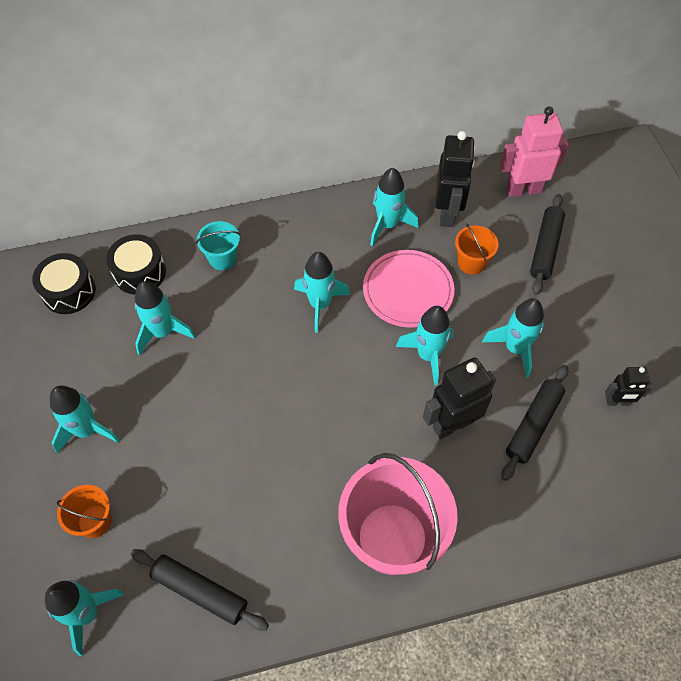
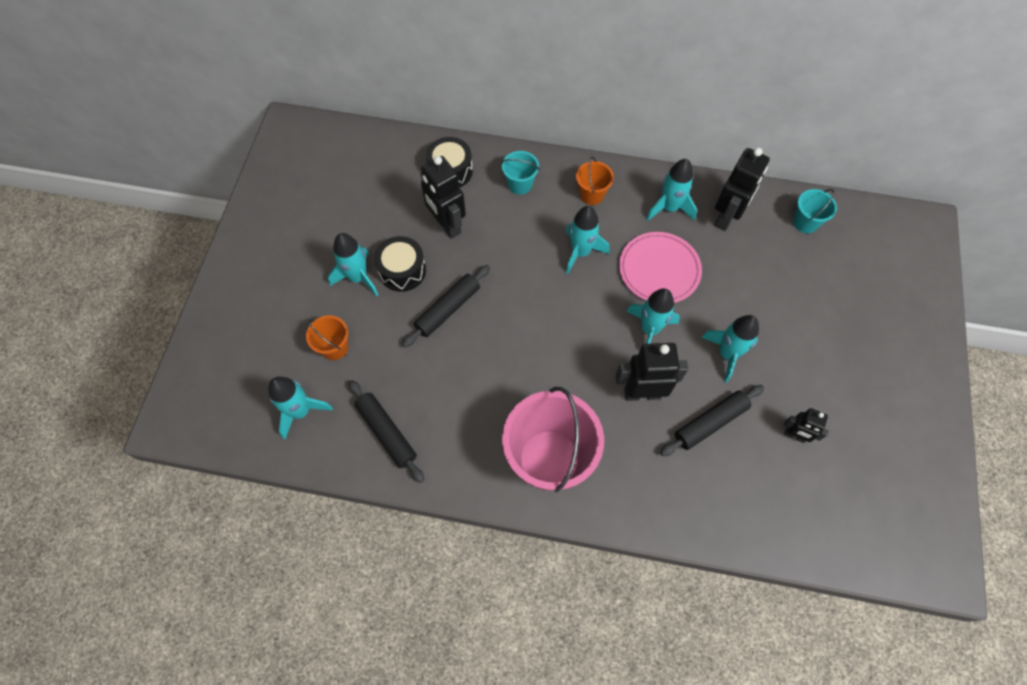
camera: 25 degrees right, 5 degrees up
black drum [32,253,96,314] -> black drum moved to [374,236,426,292]
turquoise rocket [135,281,195,355] -> black robot [420,156,466,239]
orange bucket [455,223,499,275] -> orange bucket moved to [576,157,614,205]
pink robot [500,106,569,197] -> turquoise bucket [793,189,837,233]
black rolling pin [530,194,565,295] -> black rolling pin moved to [402,265,490,347]

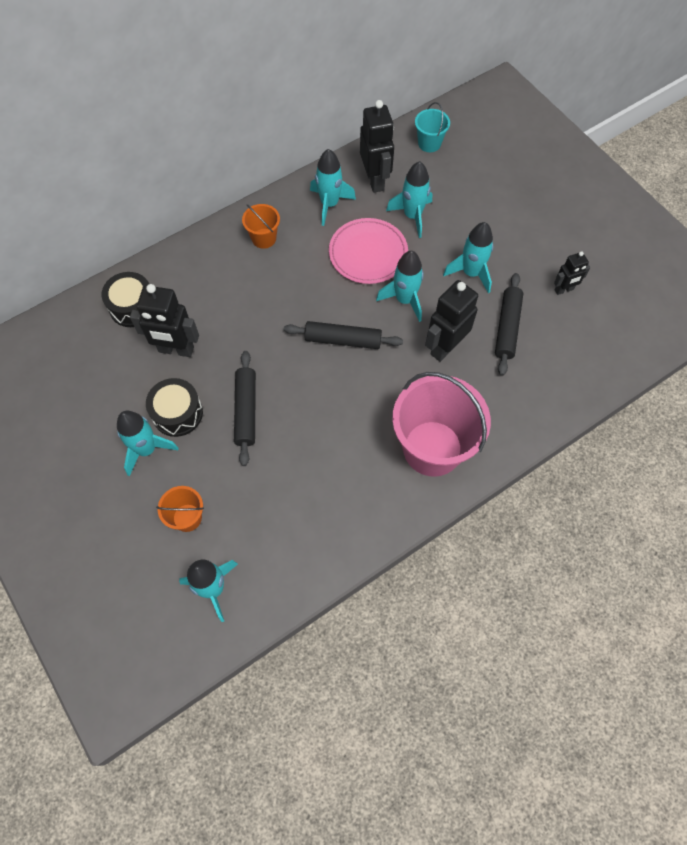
camera: 45 degrees left, 0 degrees up
black rolling pin [348,380,424,483] -> black rolling pin moved to [284,321,403,349]
turquoise bucket [501,151,540,195] -> none
turquoise rocket [565,206,610,274] -> turquoise rocket moved to [386,161,432,238]

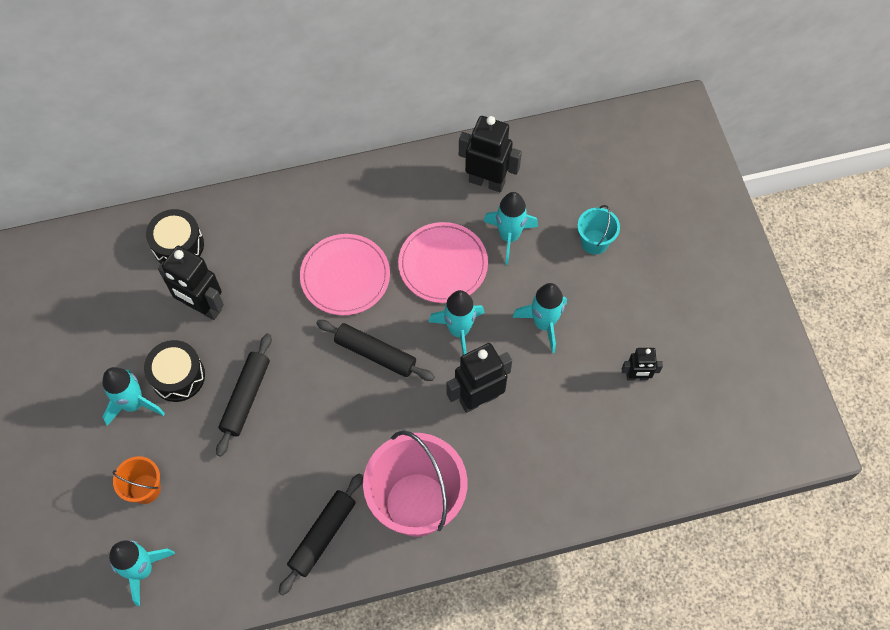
camera: 20 degrees right, 0 degrees up
orange bucket [242,204,280,249] -> none
turquoise rocket [310,149,356,226] -> none
black robot [360,100,394,193] -> black robot turned 75 degrees counterclockwise [459,116,522,192]
turquoise bucket [415,102,450,152] -> turquoise bucket moved to [577,205,620,255]
black rolling pin [495,273,524,376] -> black rolling pin moved to [278,473,363,595]
none -> pink plate [300,234,390,315]

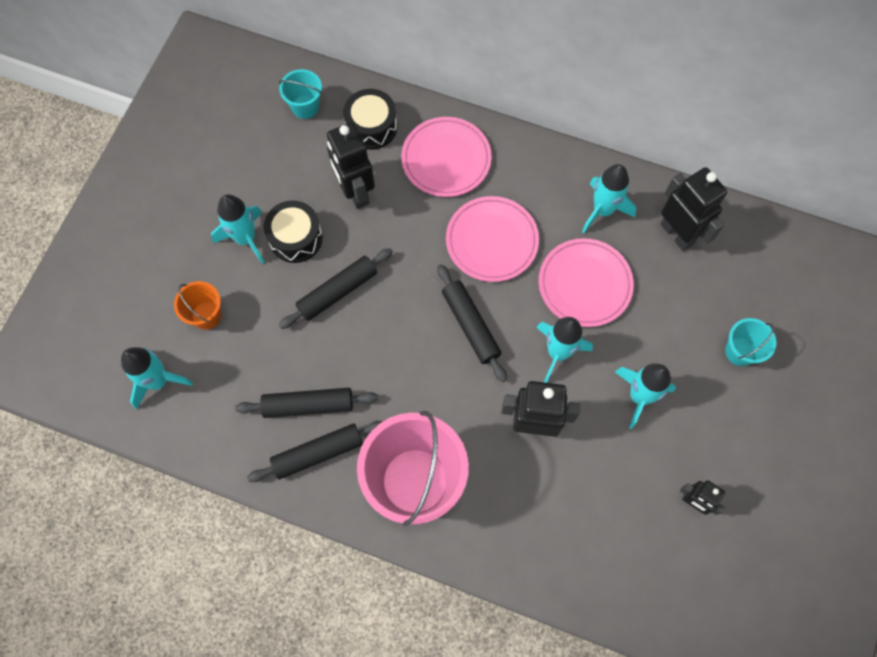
camera: 35 degrees right, 5 degrees up
turquoise rocket [483,192,538,265] -> turquoise rocket moved to [582,164,637,233]
none -> black rolling pin [235,388,378,418]
none -> turquoise bucket [279,69,322,119]
none -> pink plate [401,117,492,197]

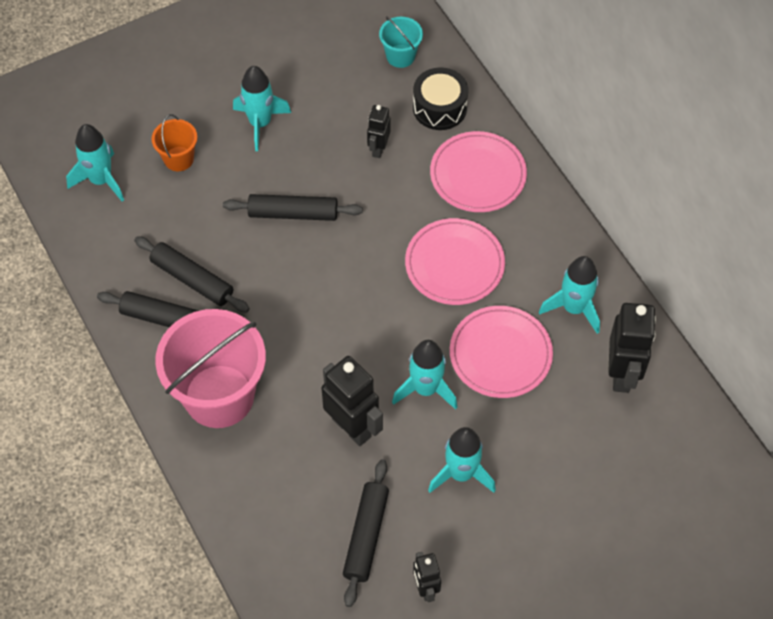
camera: 40 degrees right, 10 degrees down
black drum [264,201,323,263] -> none
black robot [327,122,375,209] -> black robot [367,105,391,158], size x0.57
black rolling pin [437,264,507,382] -> black rolling pin moved to [343,460,389,607]
turquoise bucket [725,318,777,366] -> none

